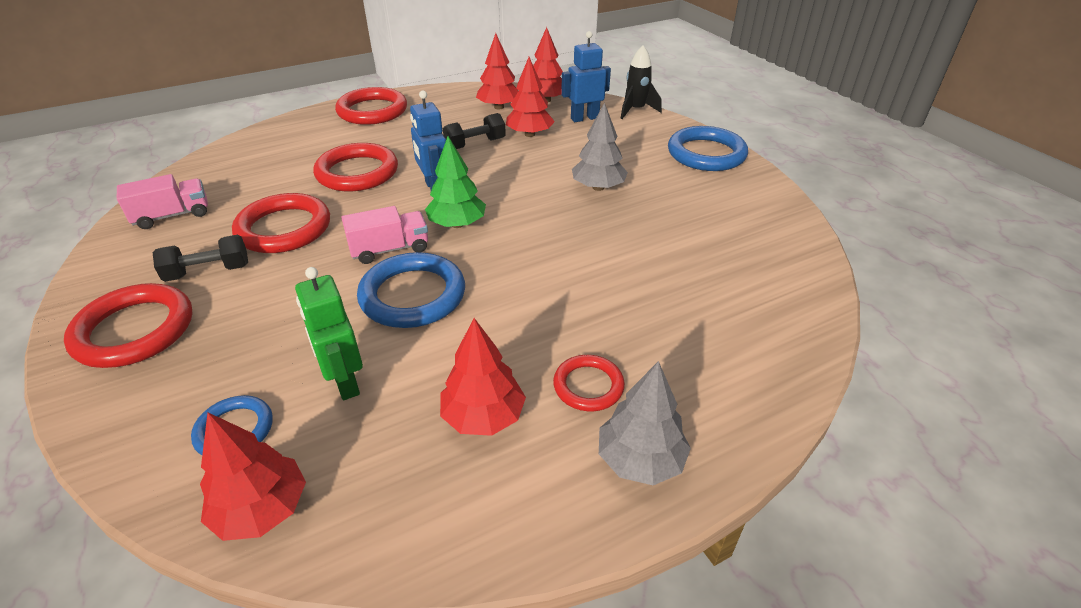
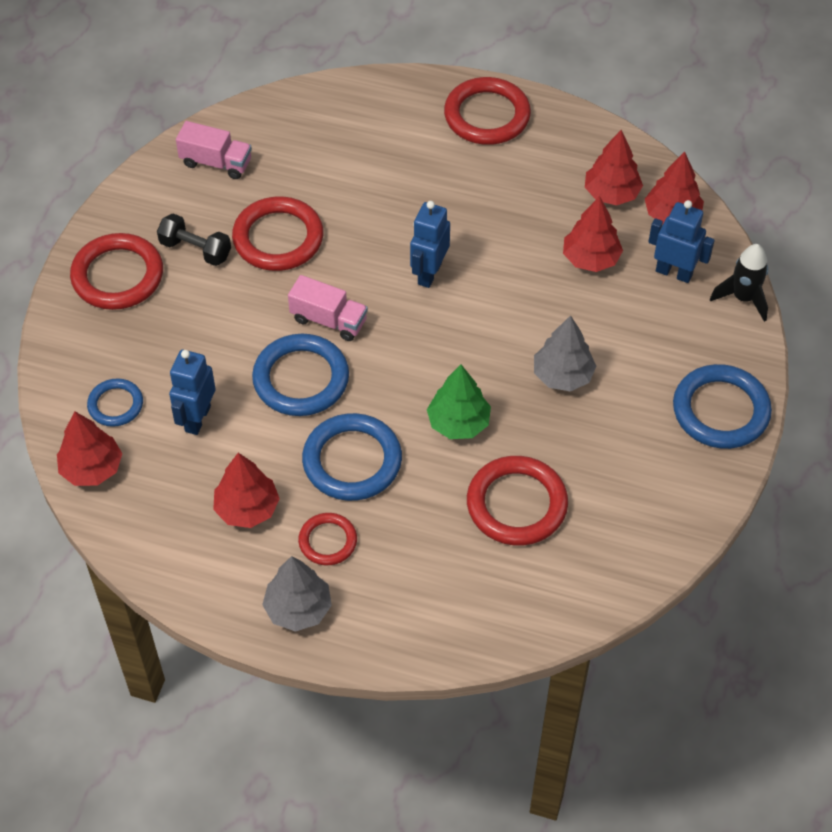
camera: 45 degrees right, 15 degrees up
green robot [295,267,363,400] -> blue robot [169,350,216,435]
red ring [313,143,398,191] -> red ring moved to [467,456,568,546]
green tree [425,136,486,228] -> green tree moved to [427,365,491,439]
black dumbbell [443,113,506,149] -> none
none -> blue ring [302,413,402,501]

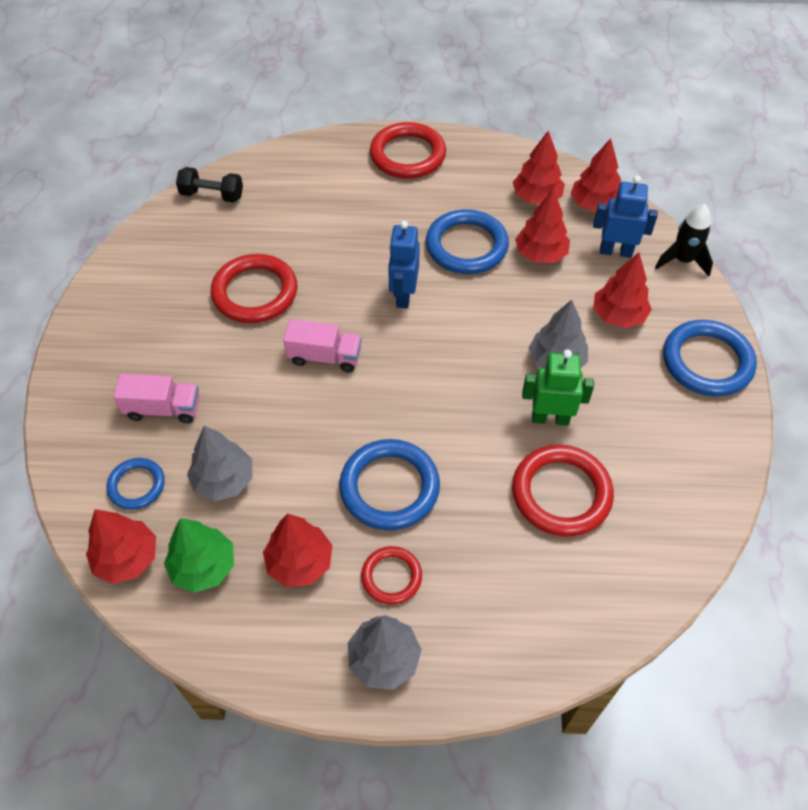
camera: 15 degrees left, 0 degrees up
red ring [70,233,163,310] -> none
black dumbbell [157,213,231,266] -> black dumbbell moved to [176,167,243,203]
blue robot [169,350,216,435] -> grey tree [187,426,252,501]
pink truck [176,121,252,179] -> pink truck moved to [113,374,200,423]
blue ring [252,334,349,416] -> blue ring moved to [426,209,509,274]
green tree [427,365,491,439] -> green tree moved to [164,518,234,593]
none -> green robot [522,349,594,425]
none -> red tree [593,252,652,328]

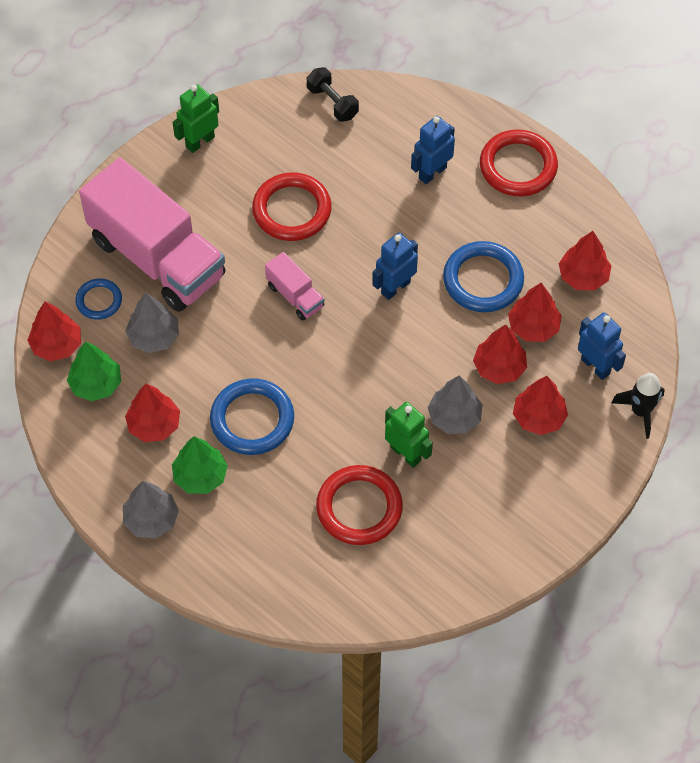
camera: 40 degrees right, 5 degrees up
pink truck [113,374,200,423] -> pink truck [79,158,225,312], size x2.31
red ring [361,546,422,605] -> green tree [172,436,228,494]
red tree [571,138,621,212] -> red tree moved to [473,324,527,384]
blue ring [663,320,757,396] -> none
none -> green robot [173,84,219,153]
none -> blue robot [411,116,455,184]

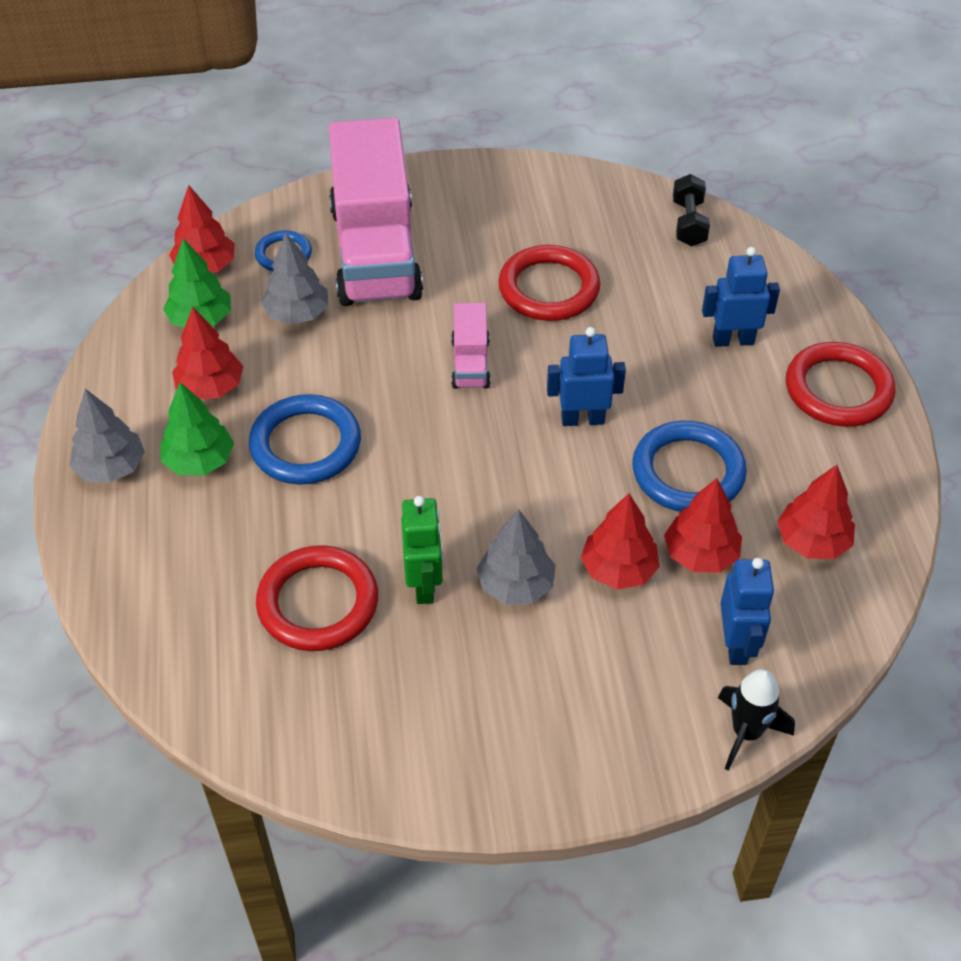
camera: 40 degrees right, 10 degrees down
green robot [173,84,219,153] -> none
red tree [513,376,568,435] -> none

